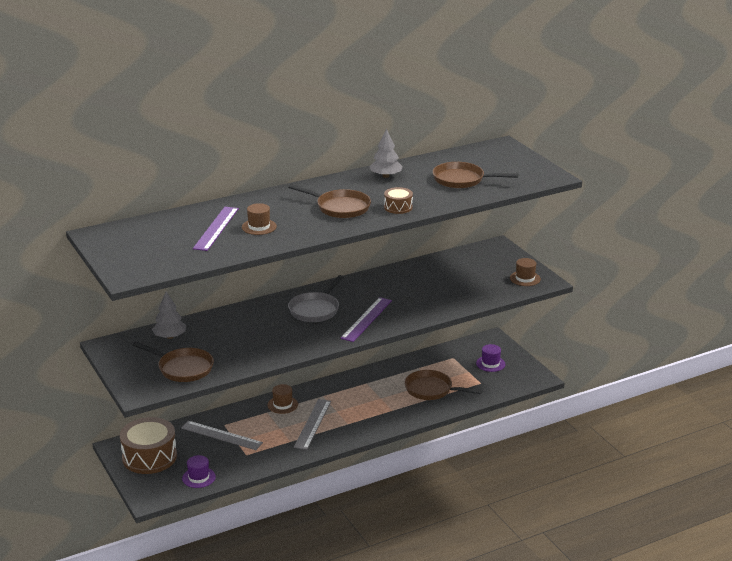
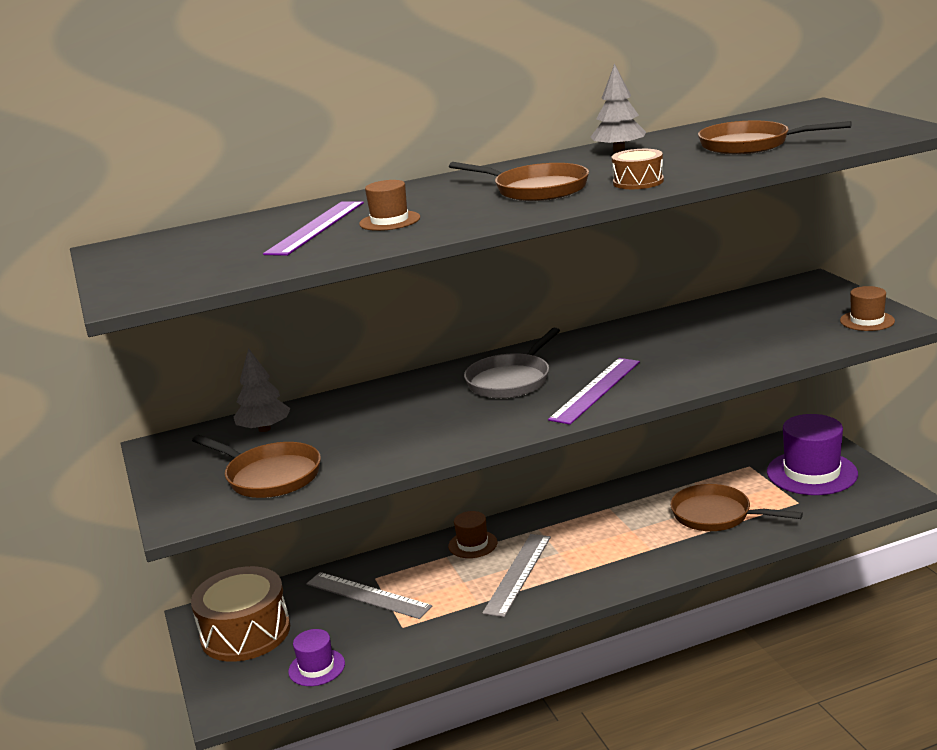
camera: 10 degrees right, 5 degrees down
purple hat [476,344,505,372] -> purple hat [767,414,858,495], size x1.86

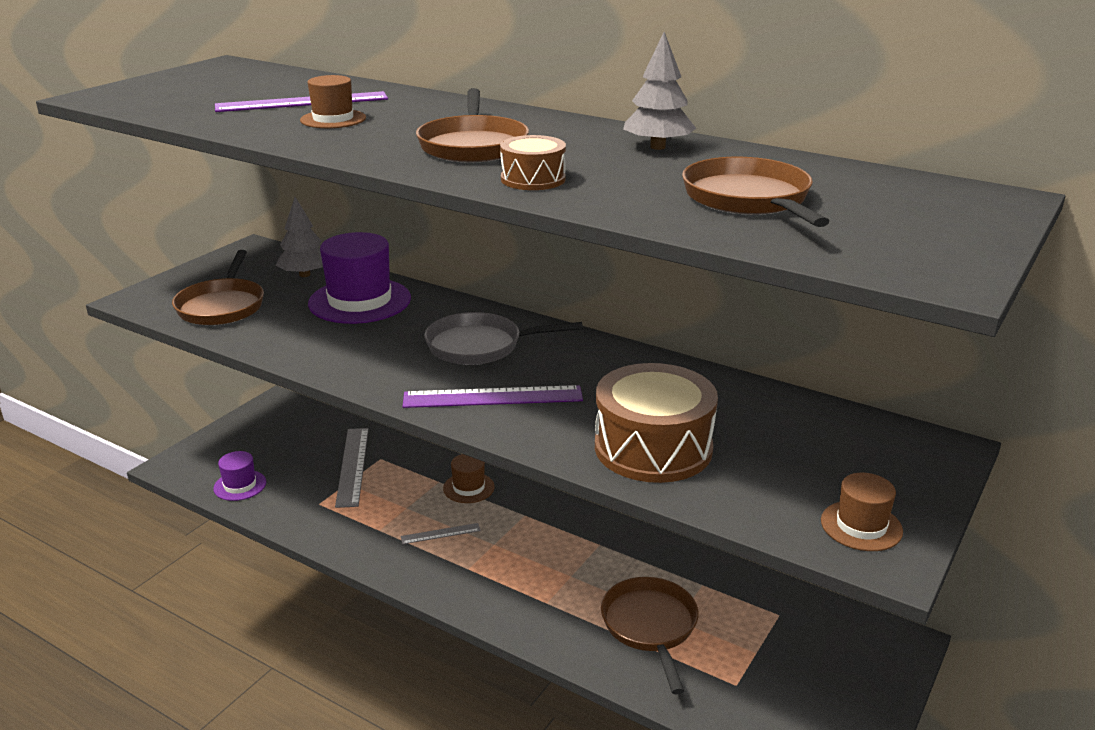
camera: 50 degrees right, 5 degrees up
brown drum [191,566,290,662] -> brown drum moved to [595,363,718,483]
grey ruler [482,534,551,617] -> grey ruler [401,523,481,544], size x0.53
purple hat [767,414,858,495] -> purple hat moved to [308,232,411,324]

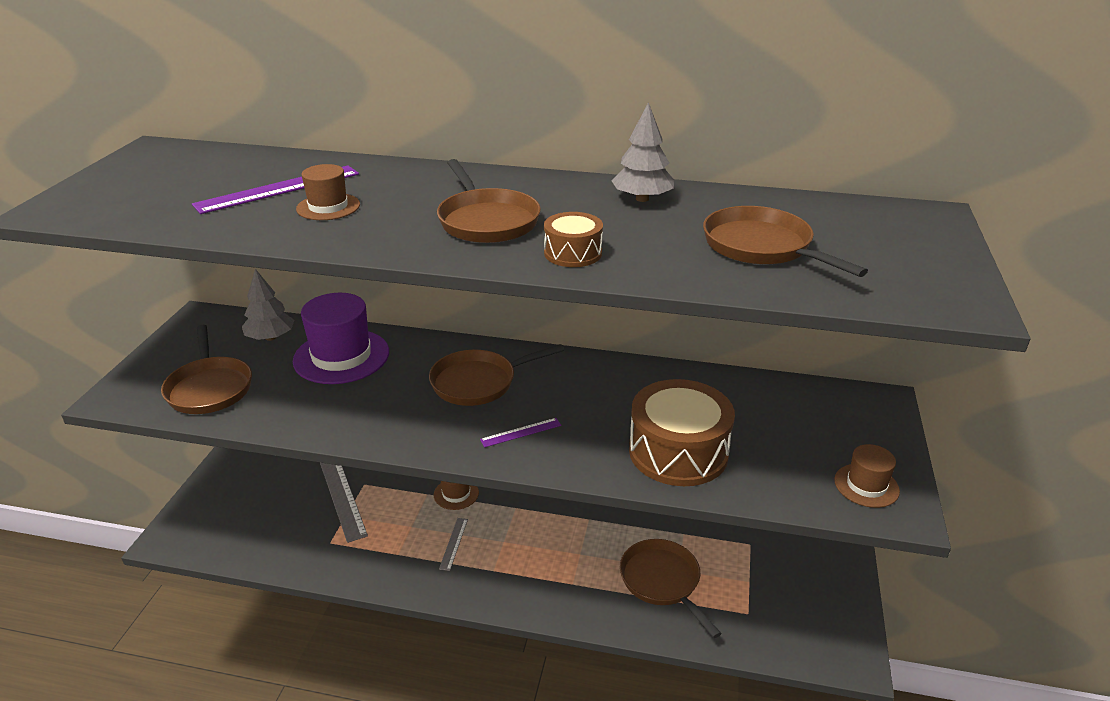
camera: 20 degrees left, 5 degrees up
purple hat [213,451,266,501] -> none
grey ruler [401,523,481,544] -> grey ruler turned 45 degrees counterclockwise [439,518,468,571]
purple ruler [403,385,583,408] -> purple ruler [480,418,561,448], size x0.53
grey pan [424,312,583,365] -> brown pan [429,344,564,406]

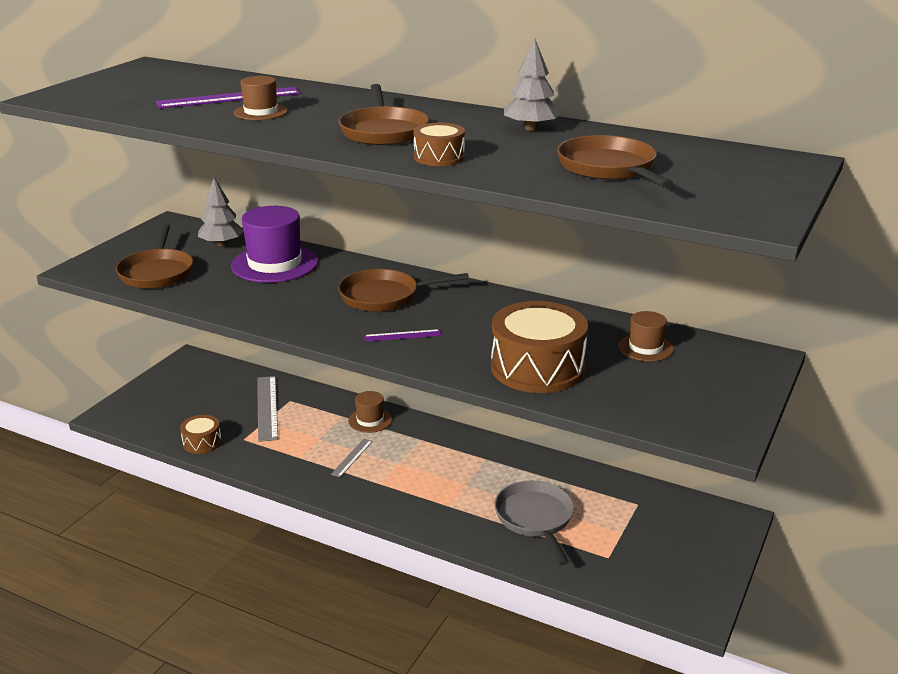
camera: 15 degrees right, 5 degrees down
brown pan [620,539,722,638] -> grey pan [494,481,574,565]
brown hat [834,444,900,508] -> brown hat moved to [618,311,674,362]
none -> brown drum [180,415,222,454]

